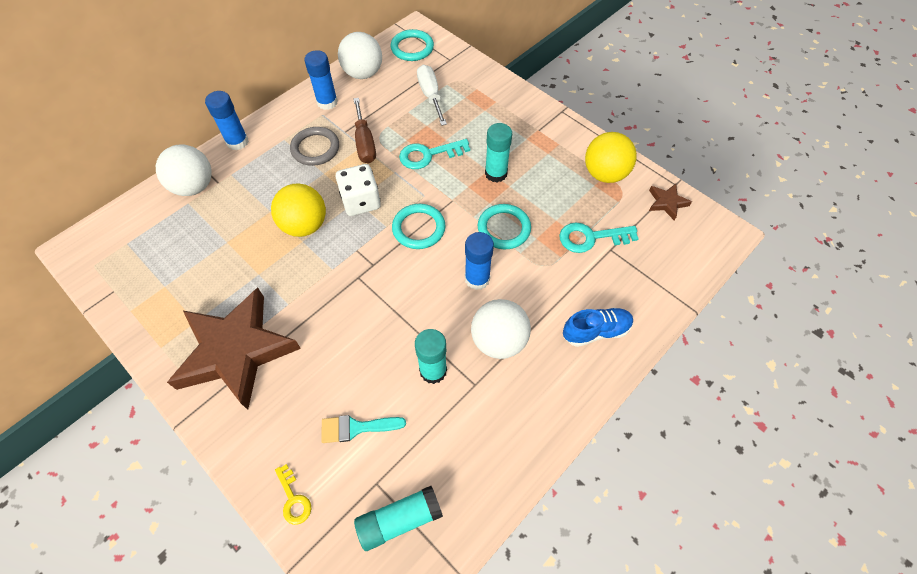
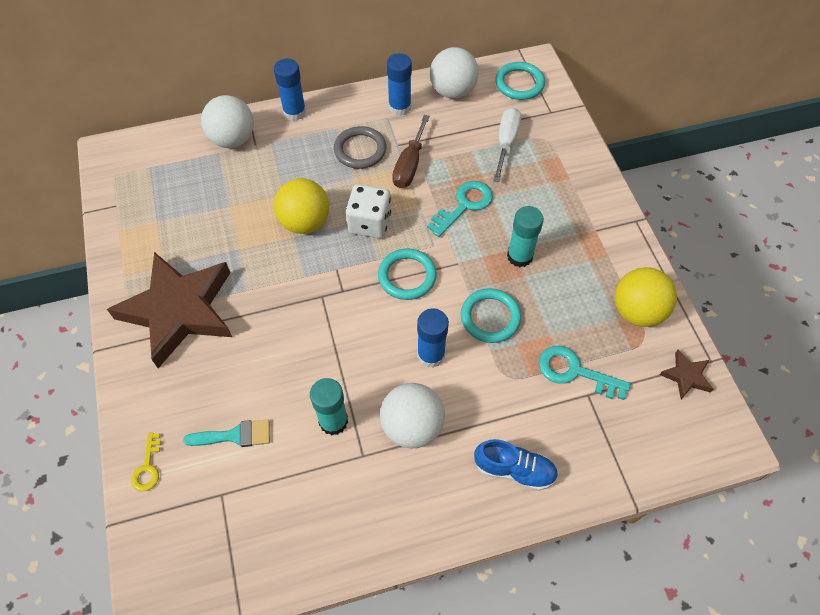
camera: 30 degrees right, 0 degrees up
turquoise brush [321,415,406,443] -> turquoise brush turned 150 degrees clockwise [183,420,270,447]
turquoise glue stick [354,486,443,551] -> none
turquoise key [399,139,470,169] -> turquoise key turned 120 degrees clockwise [427,181,493,237]

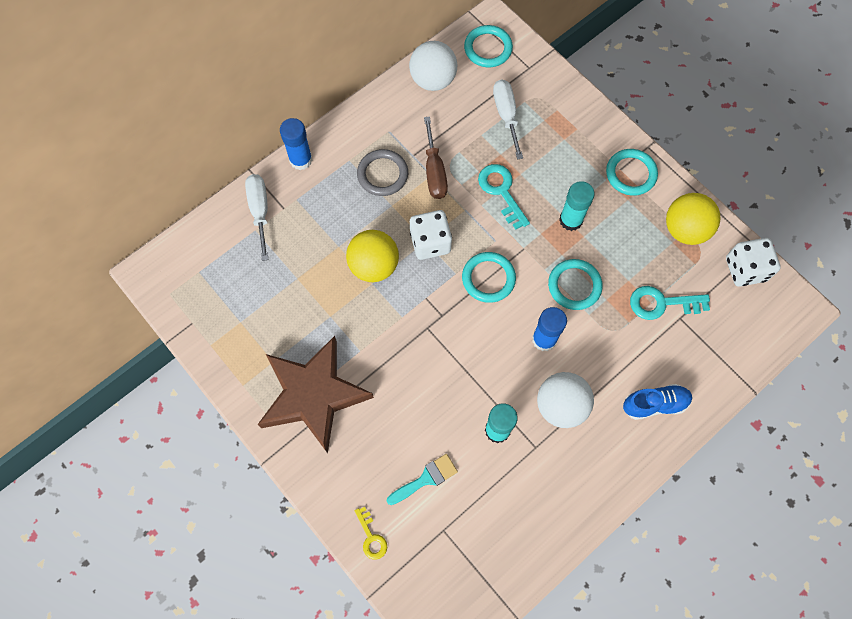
camera: 25 degrees left, 10 degrees up
white ball [201,95,254,148] -> white screwdriver [245,174,269,261]
blue glue stick [387,53,412,116] -> none
turquoise key [427,181,493,237] -> turquoise key turned 45 degrees counterclockwise [478,164,530,230]
brown star [660,350,714,399] -> white dice [726,238,781,287]
none -> turquoise ring [606,149,658,196]

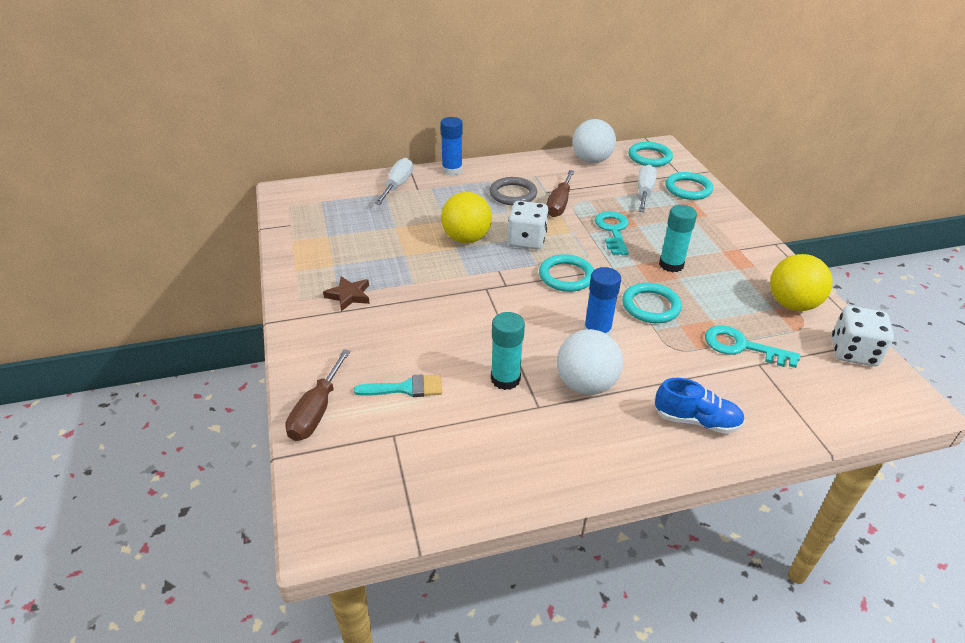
camera: 25 degrees right, 30 degrees down
brown star [257,336,374,453] -> brown star [323,276,370,311], size x0.40
yellow key [355,507,387,560] -> brown screwdriver [286,349,351,441]
turquoise ring [606,149,658,196] -> turquoise ring moved to [665,172,713,200]

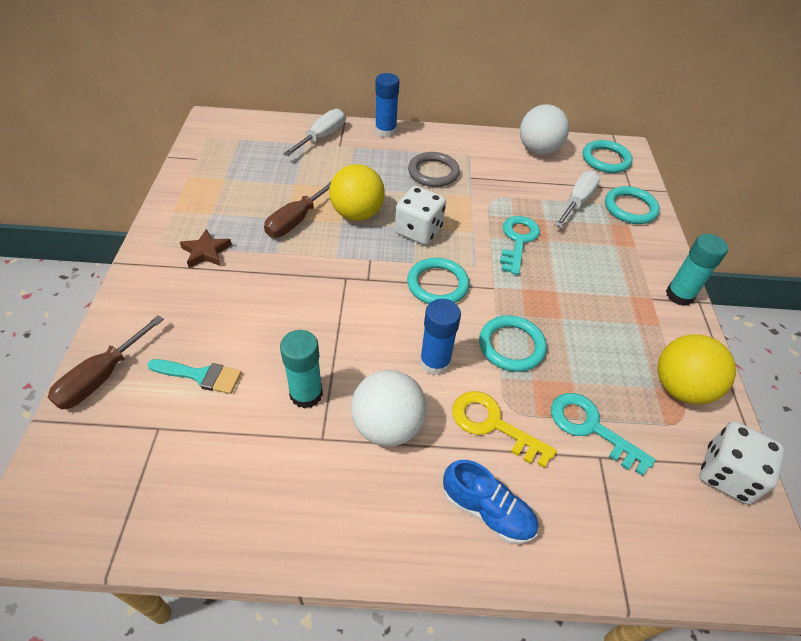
camera: 15 degrees right, 10 degrees up
brown screwdriver [546,170,575,217] -> brown screwdriver moved to [264,182,331,237]
turquoise glue stick [659,205,697,272] -> turquoise glue stick moved to [666,234,728,306]
none -> yellow key [452,391,557,468]

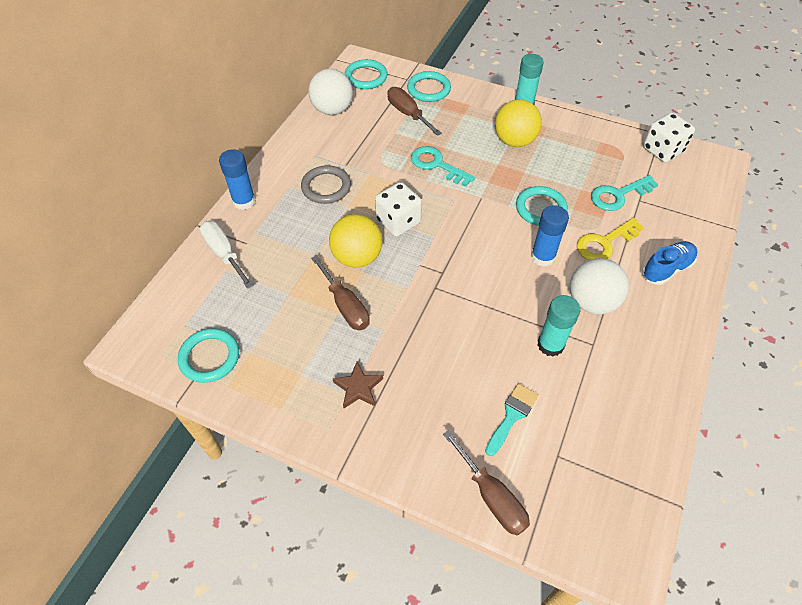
camera: 65 degrees left, 5 degrees up
turquoise ring [407,258,469,304] -> turquoise ring moved to [178,328,239,383]
white screwdriver [555,171,600,228] -> brown screwdriver [387,87,442,136]
yellow ball [658,334,736,405] -> yellow ball moved to [495,99,542,147]

